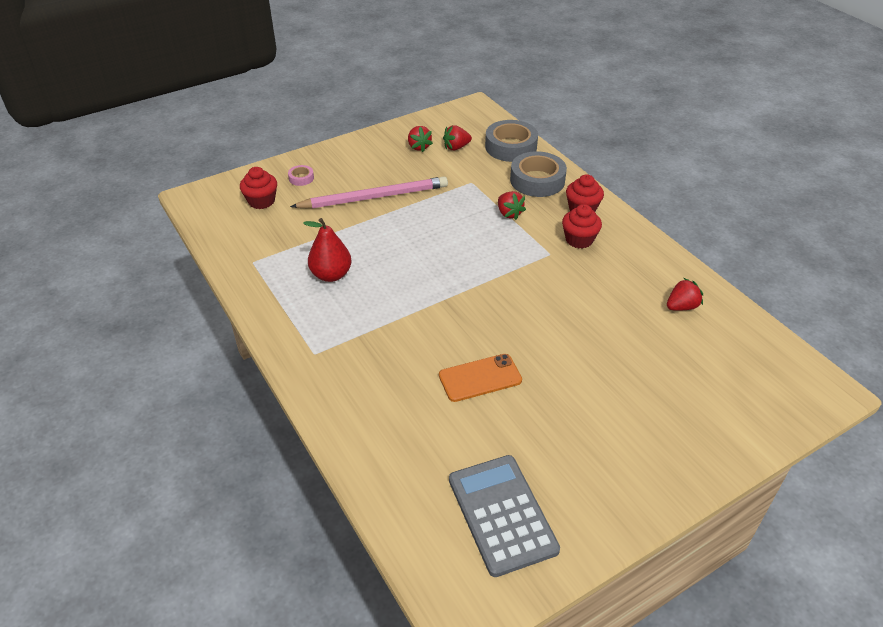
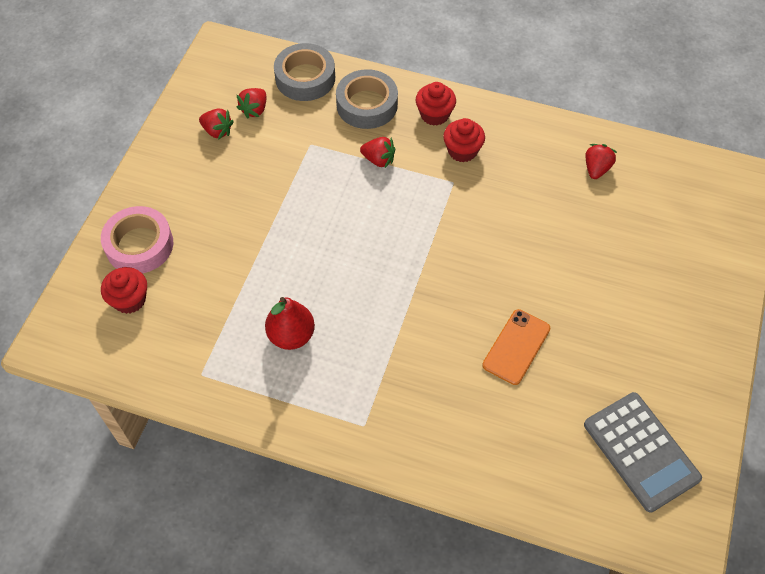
camera: 40 degrees left, 15 degrees up
pink tape [288,165,314,186] -> pink tape [101,206,173,273], size x2.18
pink pencil [290,176,448,209] -> none
grey calculator [449,455,560,577] -> grey calculator turned 150 degrees counterclockwise [584,392,702,513]

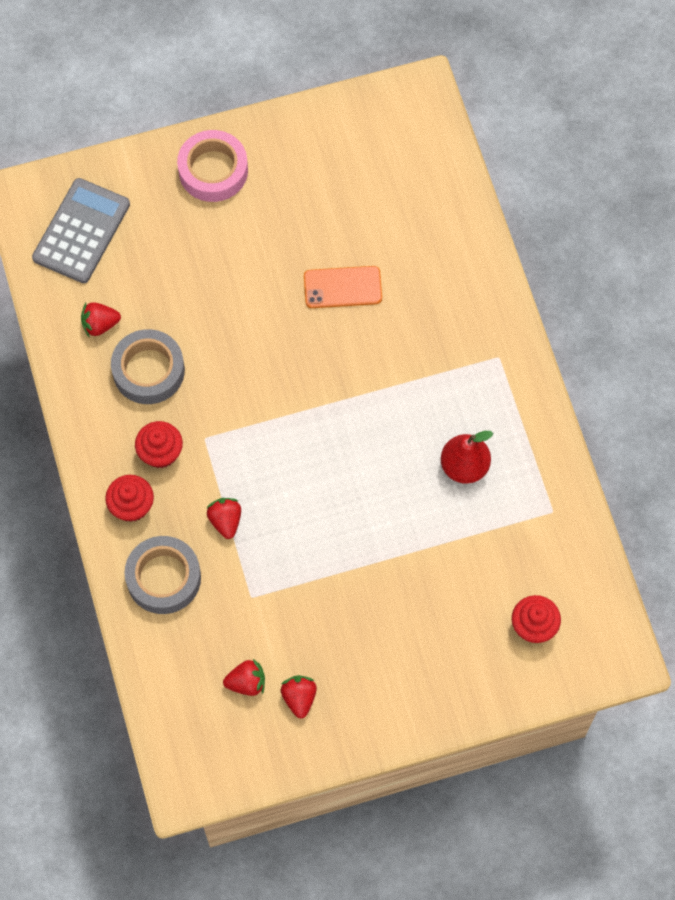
camera: 125 degrees left, 10 degrees up
pink tape [101,206,173,273] -> pink tape moved to [177,130,248,202]
grey tape [274,43,335,101] -> grey tape moved to [111,329,185,404]
grey calculator [584,392,702,513] -> grey calculator moved to [32,178,130,283]

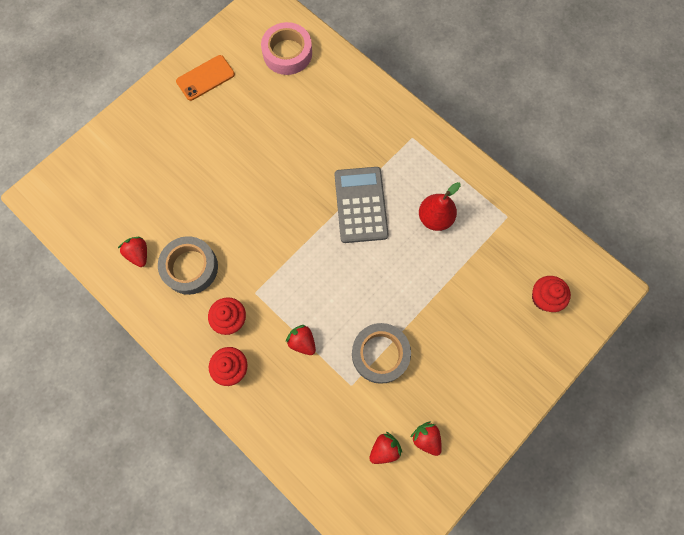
camera: 30 degrees left, 5 degrees up
grey calculator [32,178,130,283] -> grey calculator moved to [335,167,389,243]
red strawberry [81,302,121,338] -> red strawberry turned 105 degrees clockwise [118,237,147,267]
grey tape [124,536,201,614] -> grey tape moved to [352,323,411,384]
pink tape [177,130,248,202] -> pink tape moved to [261,22,312,75]
orange phone [304,266,382,308] -> orange phone moved to [176,55,235,101]

